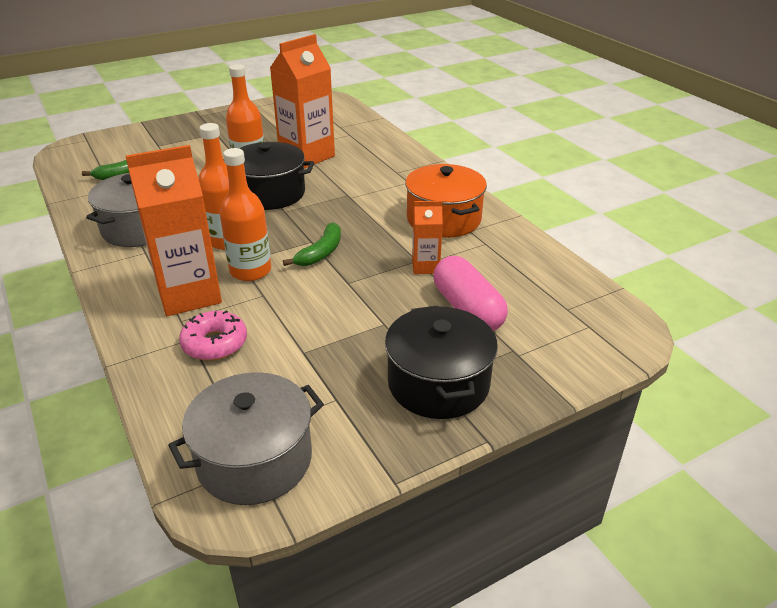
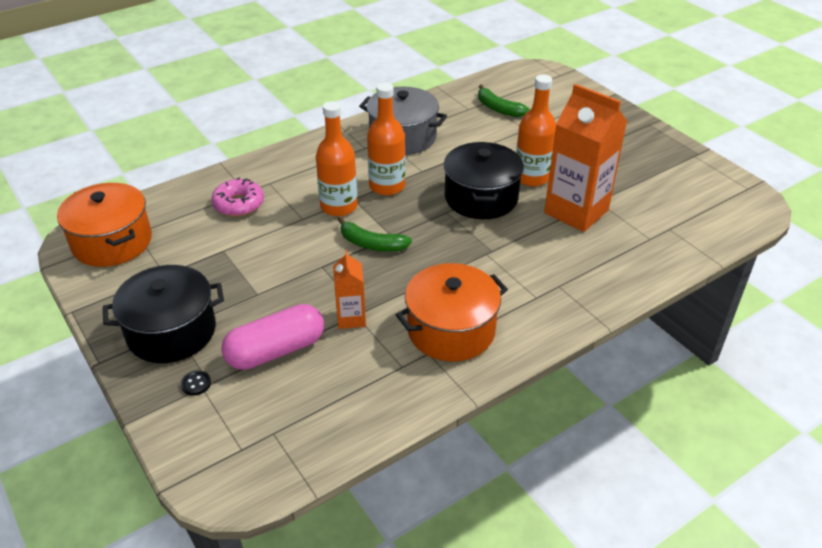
camera: 85 degrees right, 5 degrees up
orange carton [125,145,222,316] -> none
grey pot [168,372,324,505] -> orange pot [57,183,152,267]
none -> black button [181,370,211,396]

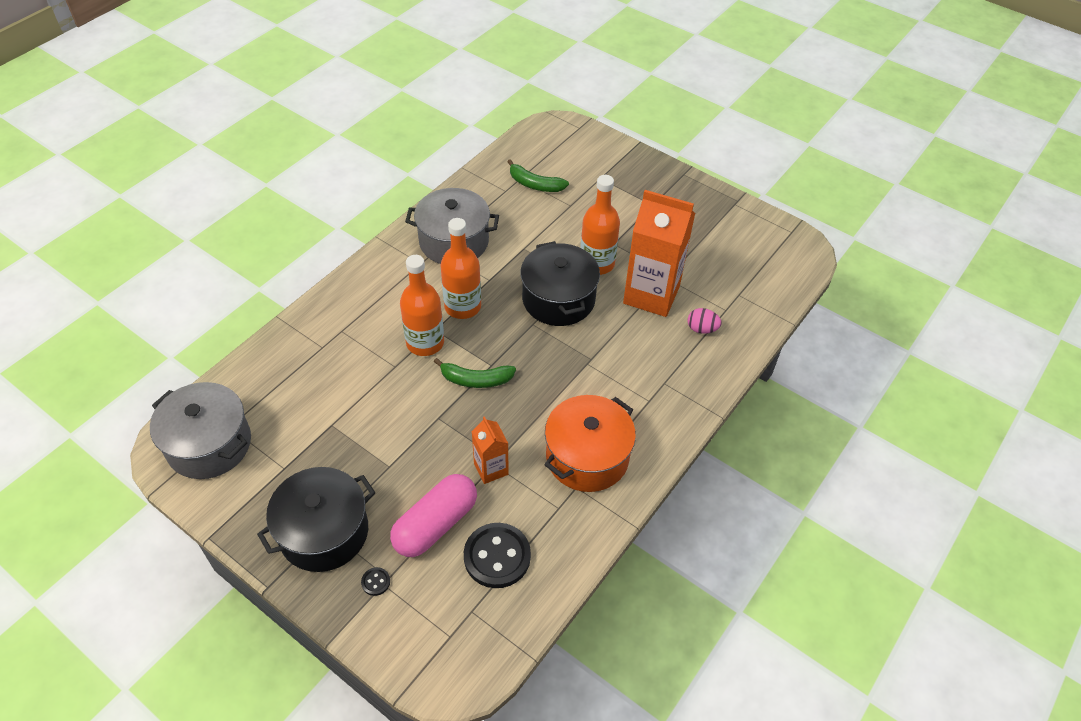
camera: 20 degrees left, 10 degrees up
orange pot [57,183,152,267] -> grey pot [150,382,251,479]
pink donut [211,178,264,217] -> none
none -> black button [464,523,531,588]
none -> pink egg [688,308,722,334]

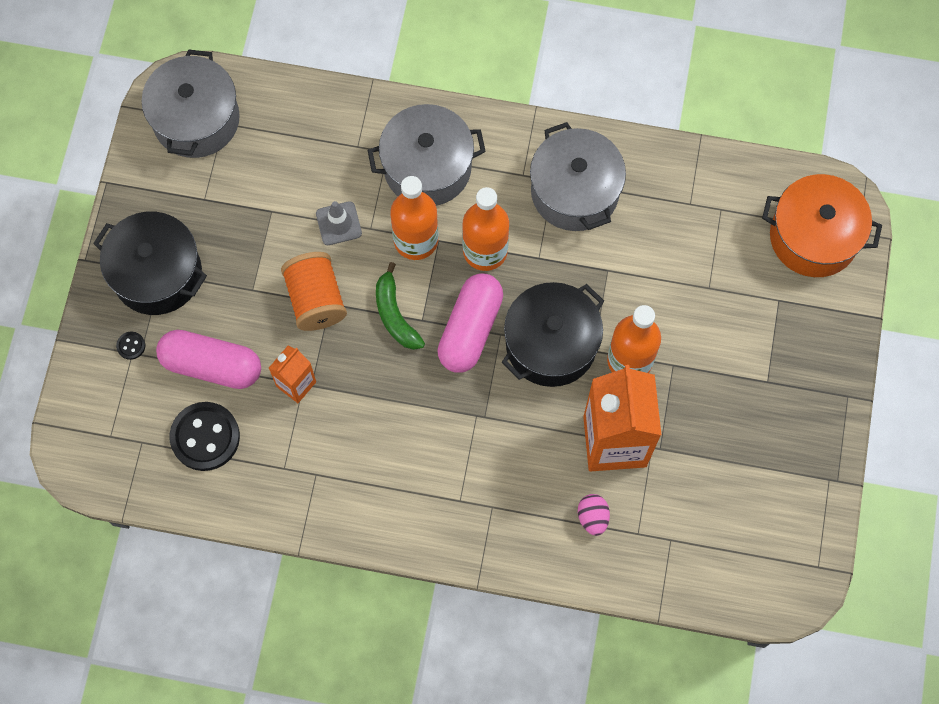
camera: 65 degrees right, 20 degrees up
green banana [507,159,569,192] -> none
orange pot [544,395,636,492] -> orange pot moved to [762,174,882,277]
none -> orange spool [281,252,347,331]
none -> grey traffic cone [316,201,362,245]
none -> grey pot [368,104,486,206]
none -> pink capsule [437,273,503,373]

